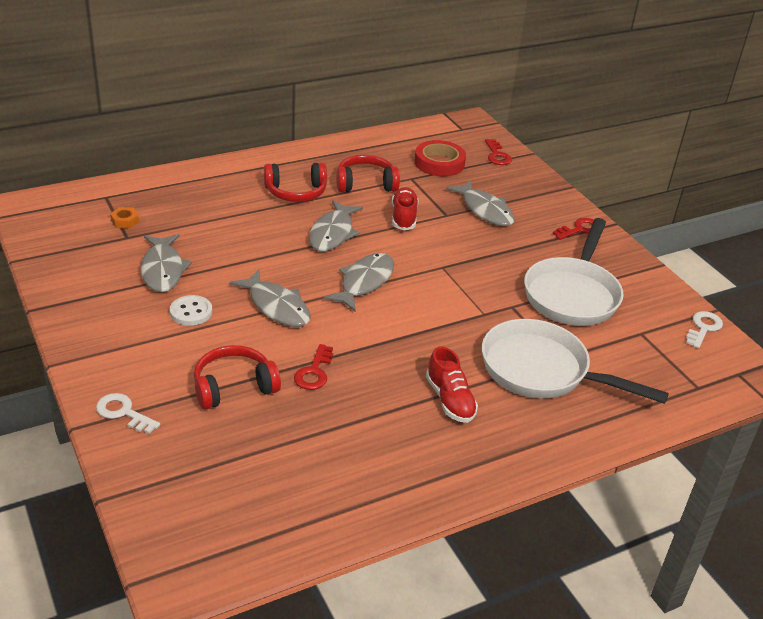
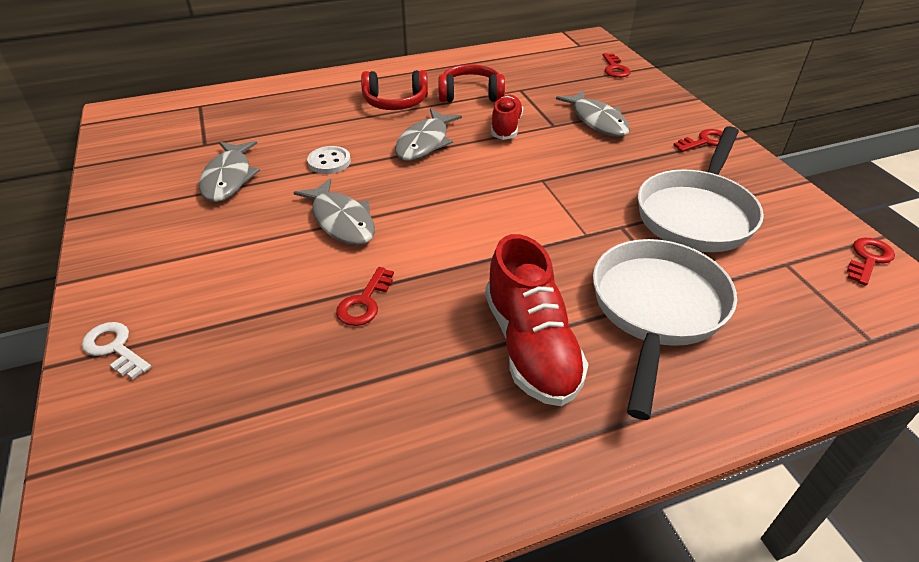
camera: 10 degrees right, 5 degrees up
orange nut [110,207,139,229] -> none
white button [170,295,212,326] -> white button moved to [307,146,351,174]
red headphones [194,345,281,410] -> none
grey fish [323,253,394,311] -> none
red tape [414,140,466,177] -> none
red shoe [426,346,478,423] -> red shoe [485,234,589,406], size x1.60
white pan [482,319,669,404] -> white pan turned 75 degrees clockwise [593,239,737,420]
white key [686,311,723,348] -> red key [847,238,895,286]

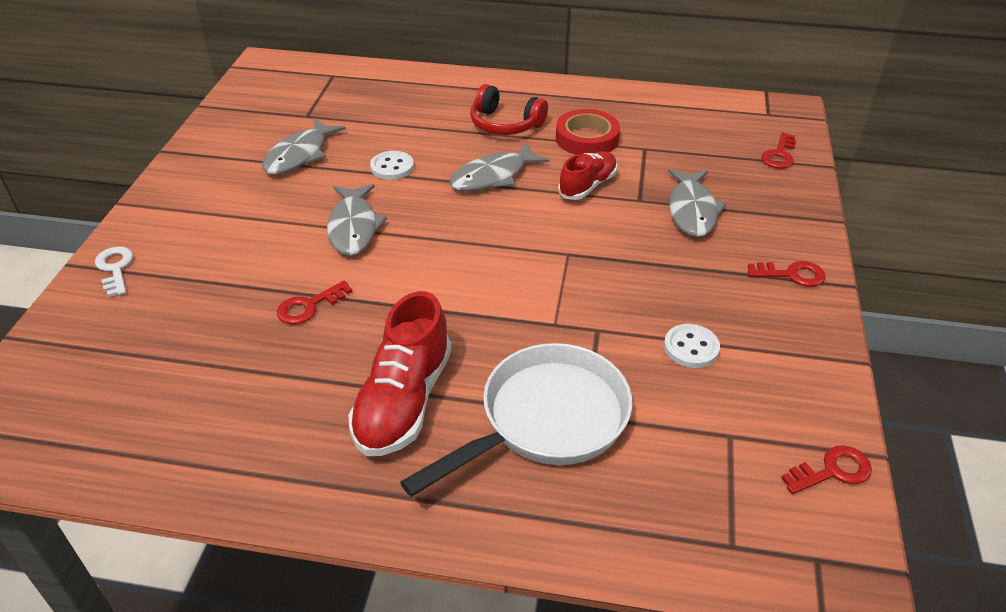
camera: 30 degrees right, 0 degrees up
red headphones [438,64,505,102] -> red tape [556,109,620,155]
white pan [638,126,764,252] -> white button [664,324,720,368]

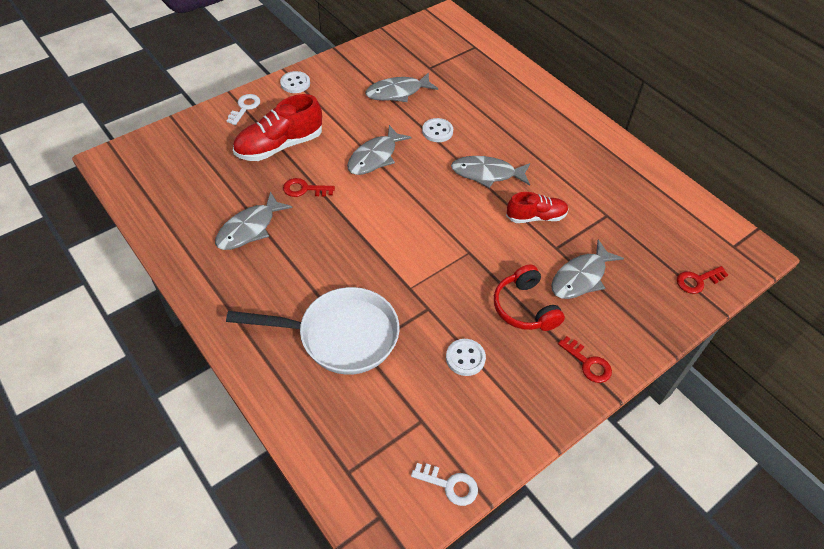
camera: 40 degrees right, 10 degrees up
red shoe [348,291,452,456] -> red shoe moved to [233,94,322,161]
red headphones [470,84,548,135] -> red headphones moved to [494,265,565,331]
red tape [556,109,620,155] -> none
red key [781,445,872,494] -> white key [411,463,478,506]
none -> grey fish [215,191,293,250]
none -> white button [280,71,310,93]

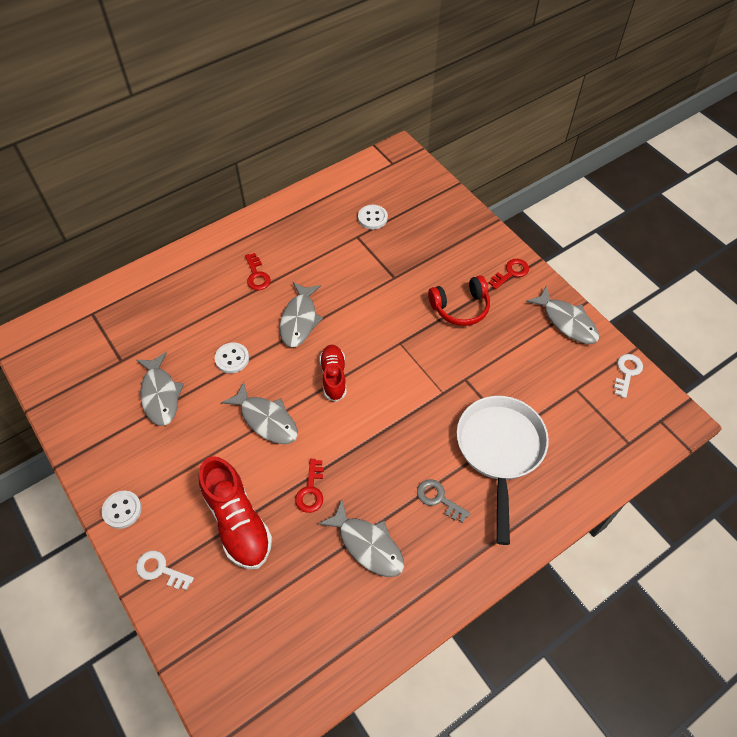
camera: 85 degrees left, 5 degrees up
white button [446,339,486,376] -> white button moved to [358,205,388,229]
red shoe [506,192,569,223] -> red shoe moved to [319,345,347,402]
grey fish [551,240,624,299] -> grey fish moved to [526,286,599,344]
red key [677,266,728,294] -> red key moved to [245,253,271,290]
none -> grey key [417,479,470,523]

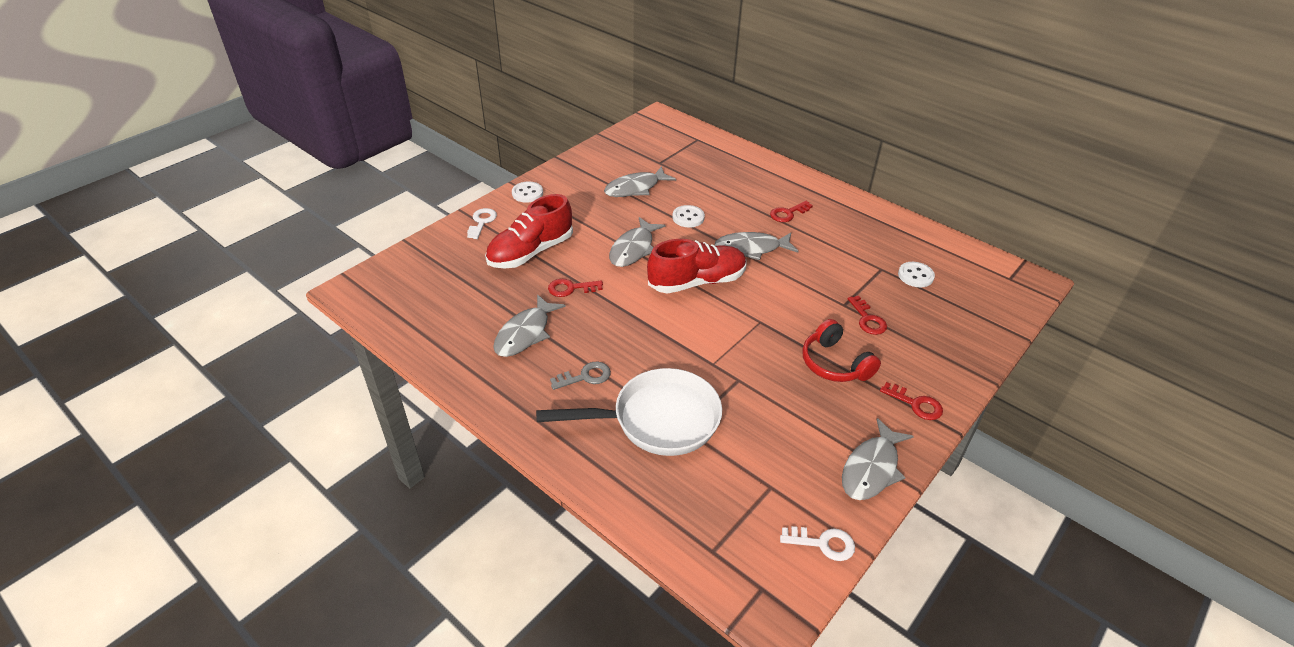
camera: 75 degrees right, 15 degrees down
red shoe [319,345,347,402] -> red shoe [647,239,746,293], size x1.60
grey key [417,479,470,523] -> grey key turned 45 degrees clockwise [550,361,611,390]
none -> red key [848,296,887,335]

